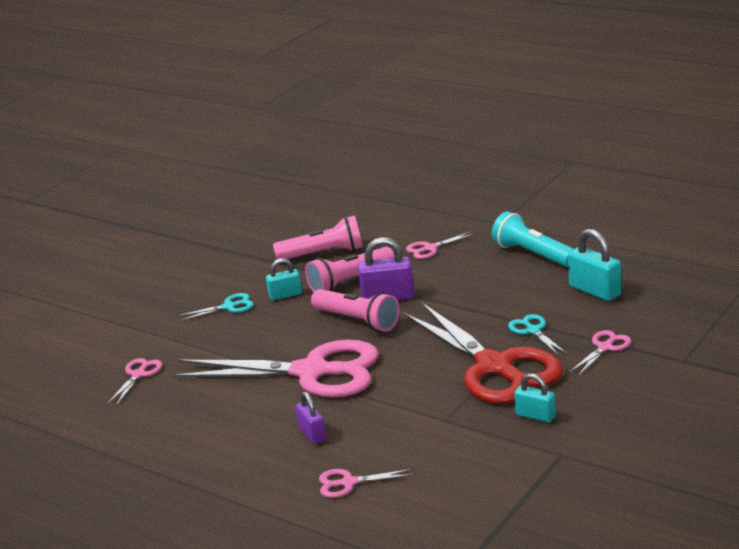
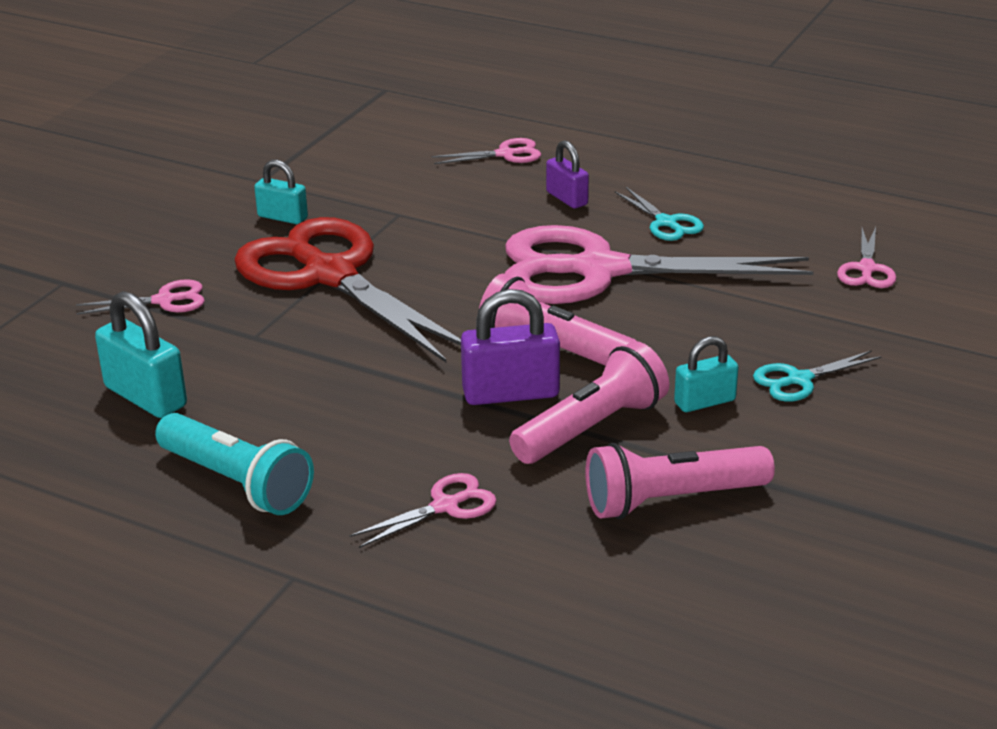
camera: 170 degrees right, 5 degrees up
turquoise scissors [508,314,567,355] -> turquoise scissors moved to [615,187,704,241]
pink scissors [570,330,631,376] -> pink scissors turned 135 degrees counterclockwise [76,279,205,315]

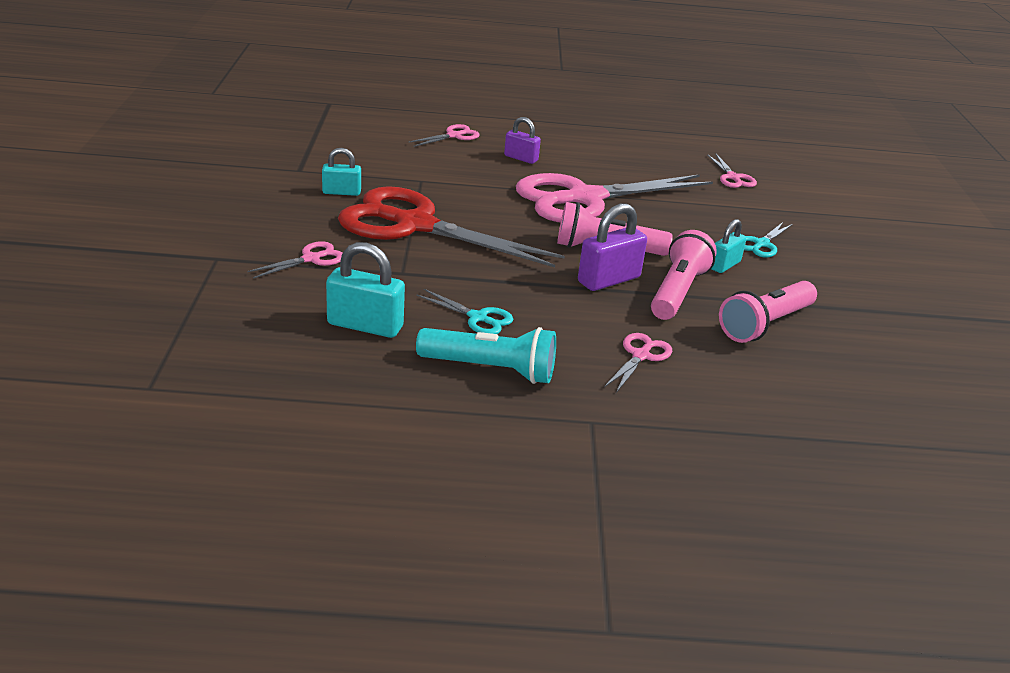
camera: 30 degrees left, 0 degrees up
turquoise scissors [615,187,704,241] -> turquoise scissors moved to [417,289,513,334]

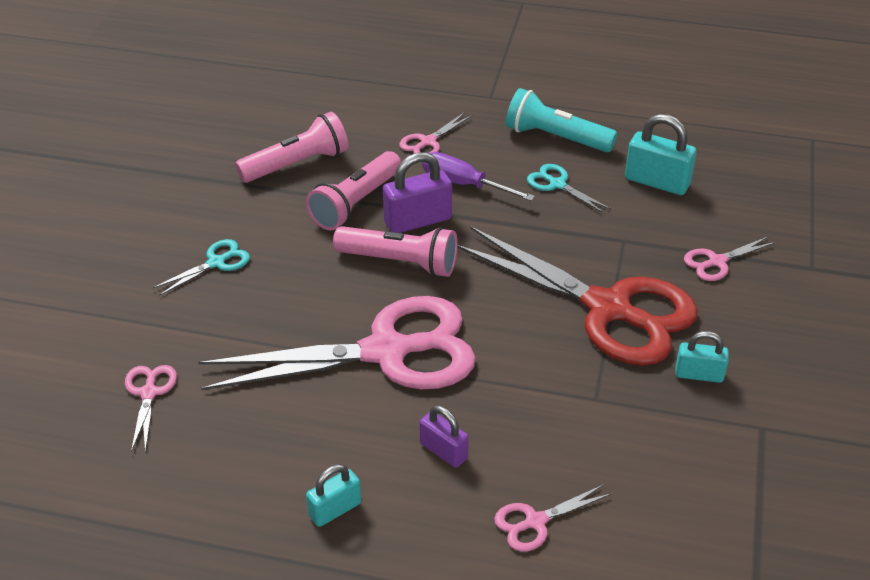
camera: 165 degrees left, 10 degrees up
turquoise padlock [711,219,746,273] -> turquoise padlock moved to [306,464,361,527]
none -> purple screwdriver [422,152,535,201]

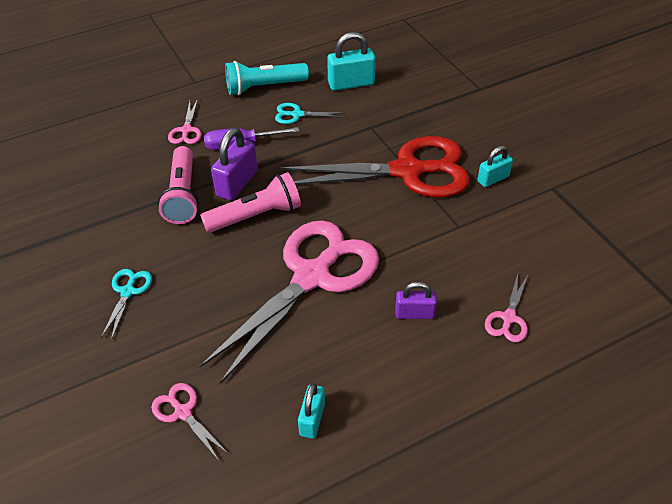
camera: 40 degrees left, 5 degrees up
pink flashlight [235,112,349,183] -> none
turquoise padlock [306,464,361,527] -> turquoise padlock moved to [298,383,325,439]
pink scissors [684,237,776,281] -> none

